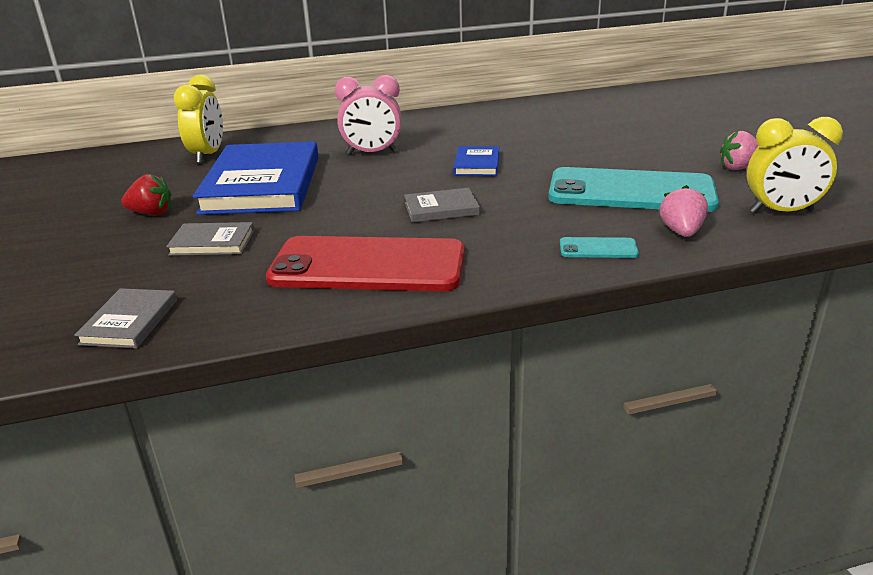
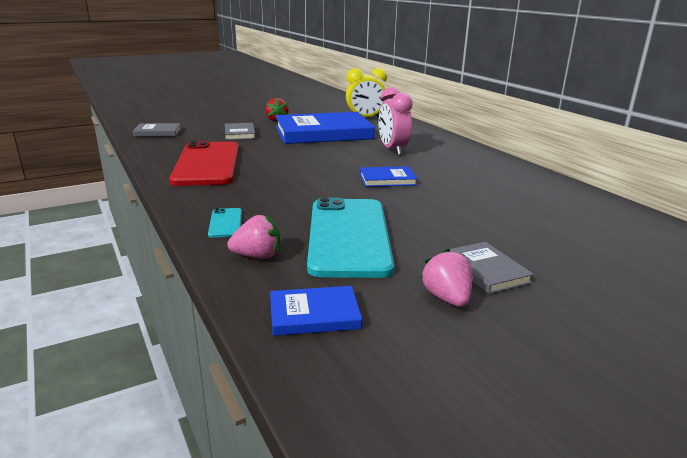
camera: 75 degrees right, 5 degrees down
grey book [404,188,480,223] -> grey book moved to [449,242,534,294]
yellow clock [747,117,843,213] -> blue book [270,286,362,336]

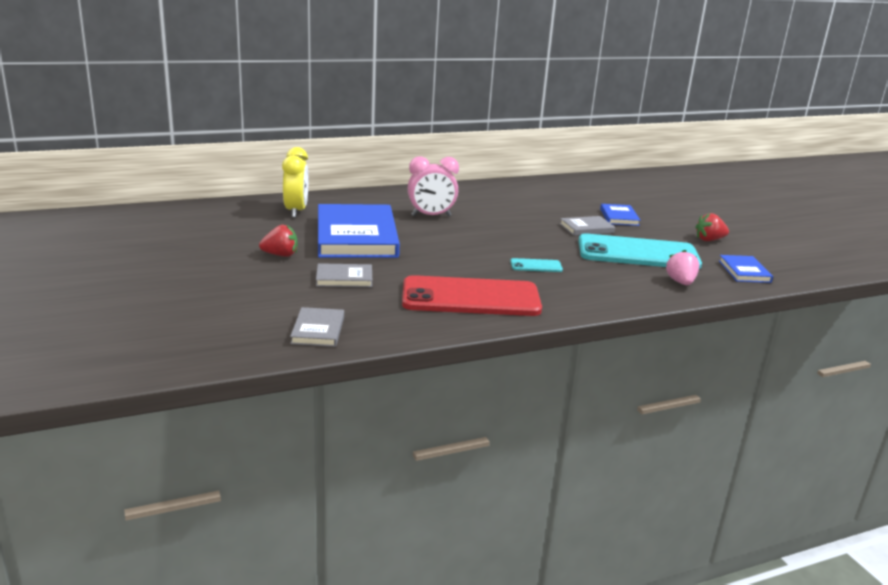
camera: 85 degrees left, 0 degrees up
turquoise phone [208,208,242,238] -> turquoise phone moved to [510,258,563,272]
blue book [360,166,417,187] -> blue book moved to [600,204,640,226]
pink strawberry [421,249,472,307] -> red strawberry [695,213,729,241]
grey book [449,242,534,294] -> grey book moved to [560,216,615,236]

